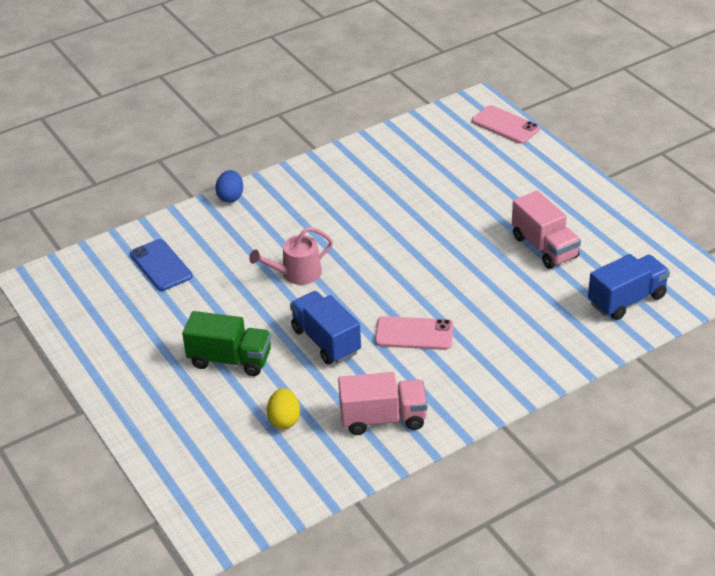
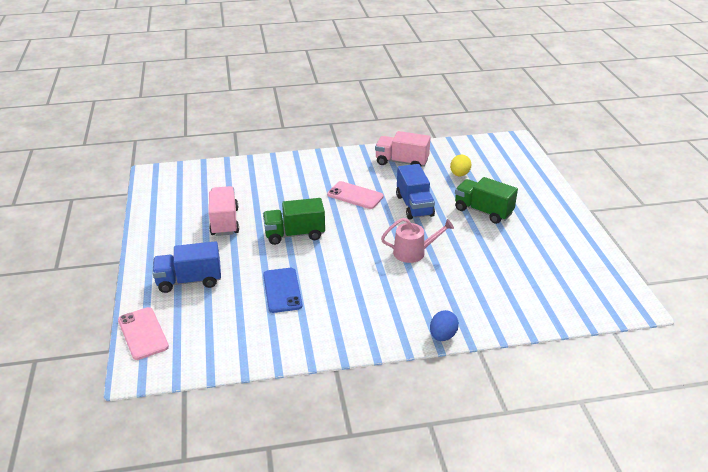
camera: 160 degrees left, 5 degrees down
blue phone [130,239,193,291] -> blue phone moved to [263,268,303,313]
blue truck [588,254,670,320] -> blue truck moved to [152,241,221,293]
none -> green truck [263,198,325,245]

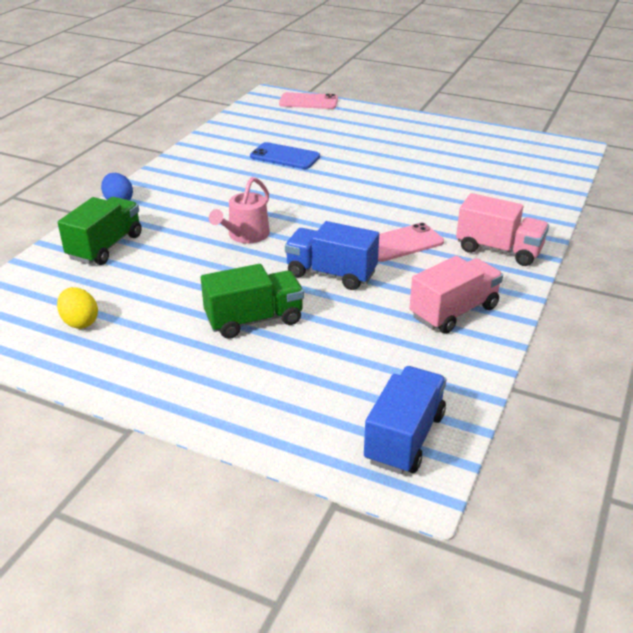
camera: 125 degrees right, 0 degrees up
blue truck [152,241,221,293] -> blue truck moved to [364,366,446,474]
pink truck [209,186,239,236] -> pink truck moved to [456,193,549,266]
green truck [263,198,325,245] -> green truck moved to [58,197,142,265]
yellow egg [450,155,471,176] -> yellow egg moved to [57,287,98,329]

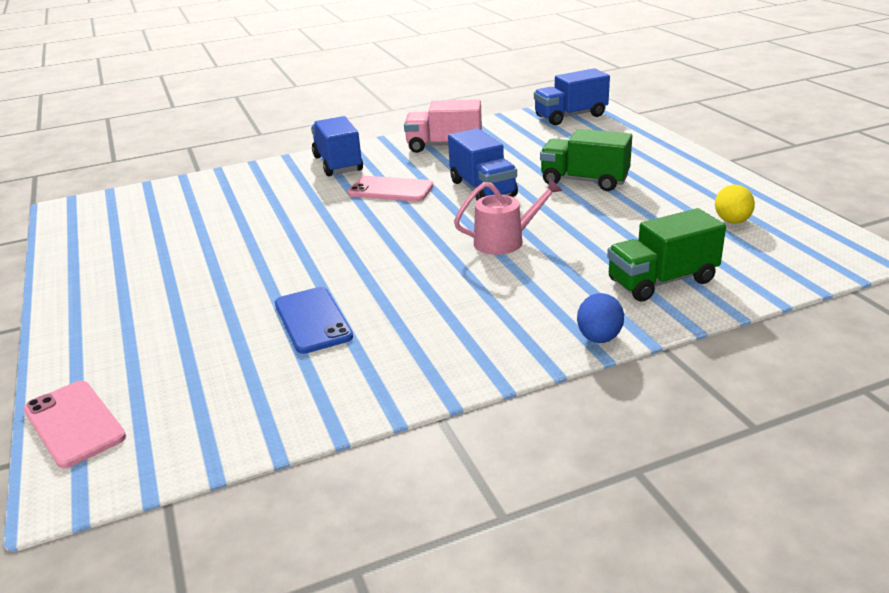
camera: 135 degrees left, 5 degrees down
pink truck [456,193,549,266] -> blue truck [311,116,363,176]

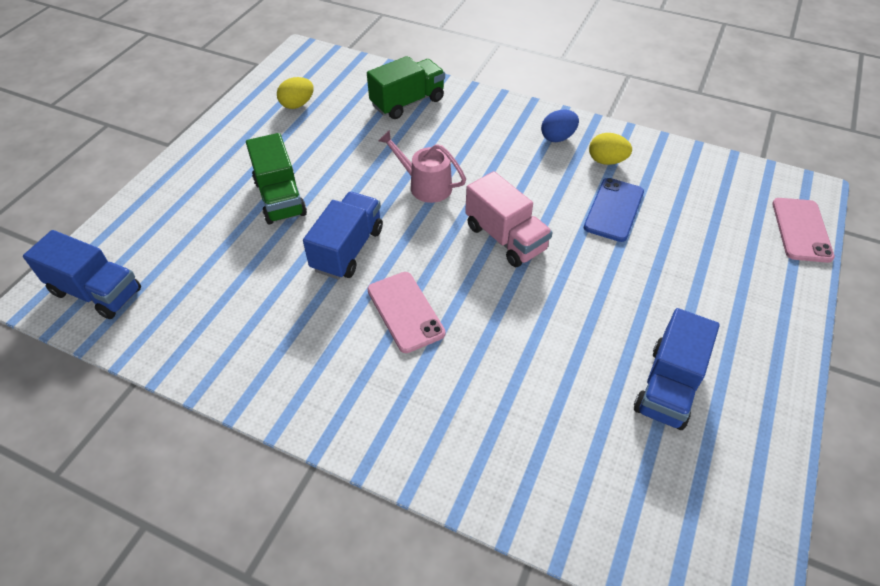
camera: 135 degrees left, 20 degrees up
blue truck [311,116,363,176] -> blue truck moved to [634,308,720,430]
pink truck [404,99,482,153] -> pink truck moved to [465,171,553,267]
blue egg [577,293,624,343] -> blue egg moved to [541,110,579,142]
green truck [607,208,726,301] -> green truck turned 60 degrees counterclockwise [367,56,445,119]
none -> yellow egg [589,133,632,165]

